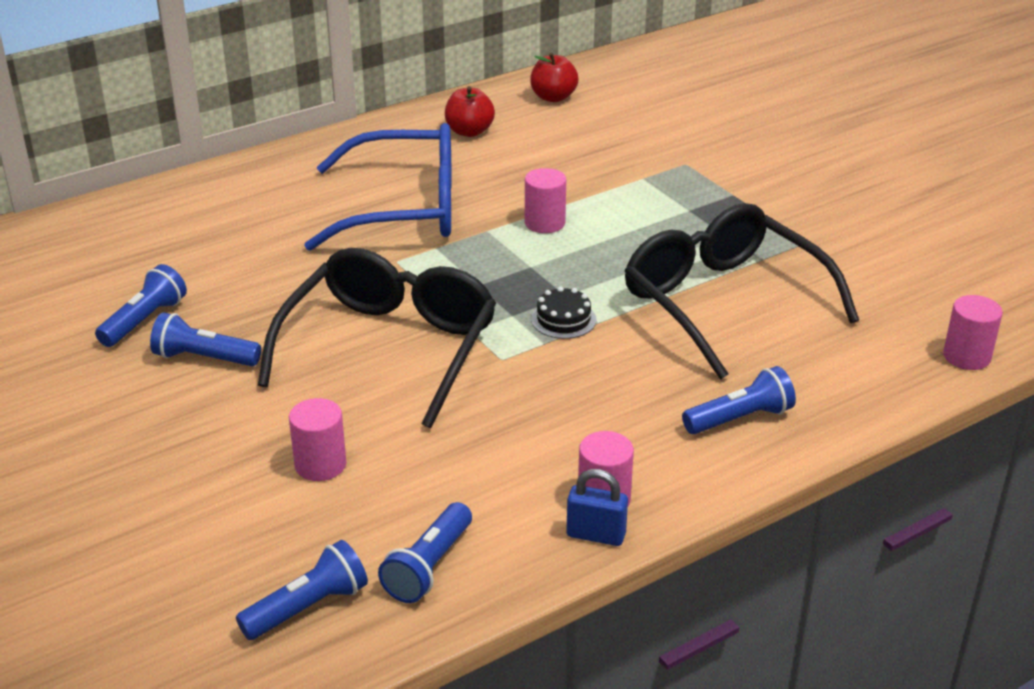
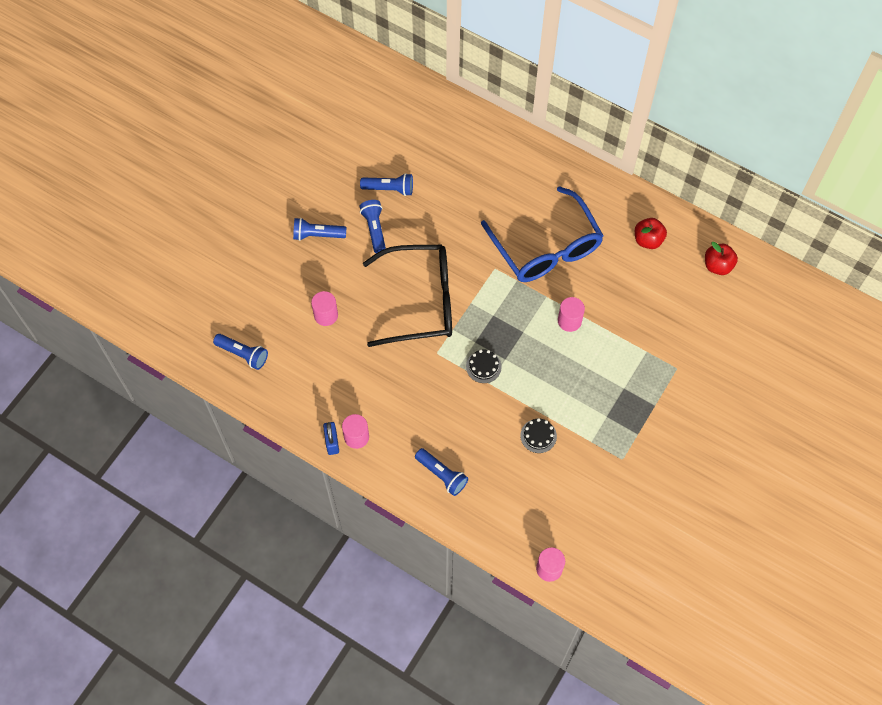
camera: 65 degrees right, 30 degrees up
blue flashlight [378,502,472,603] -> blue flashlight moved to [293,218,347,241]
black glasses [625,203,859,380] -> black cake [520,418,557,453]

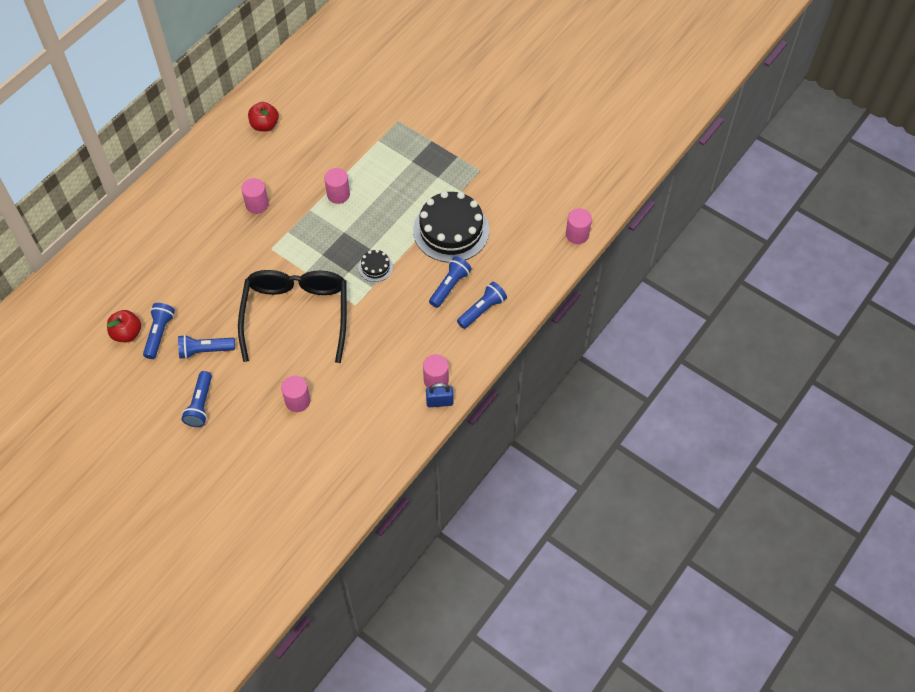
camera: 85 degrees left, 5 degrees down
blue flashlight [213,334,268,370] -> blue flashlight moved to [429,256,472,308]
blue glasses [481,186,604,282] -> pink cylinder [241,178,269,214]
black cake [520,418,557,453] -> black cake [413,191,489,263], size x2.26
red apple [705,242,738,275] -> red apple moved to [107,310,141,342]

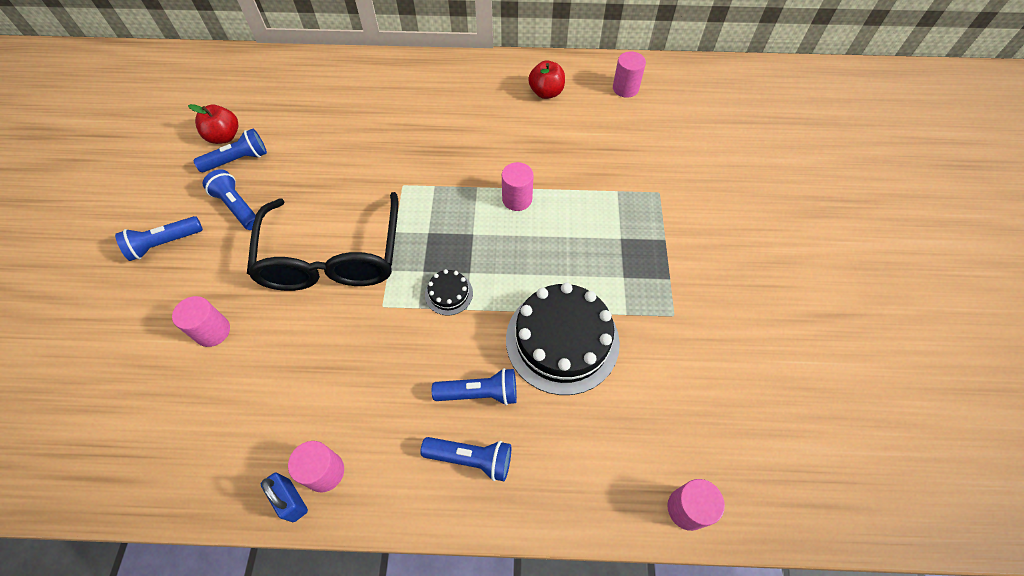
camera: 55 degrees right, 0 degrees up
black glasses [238,270,347,363] -> black glasses turned 120 degrees clockwise [247,192,398,291]
pink cylinder [241,178,269,214] -> pink cylinder moved to [613,51,646,98]

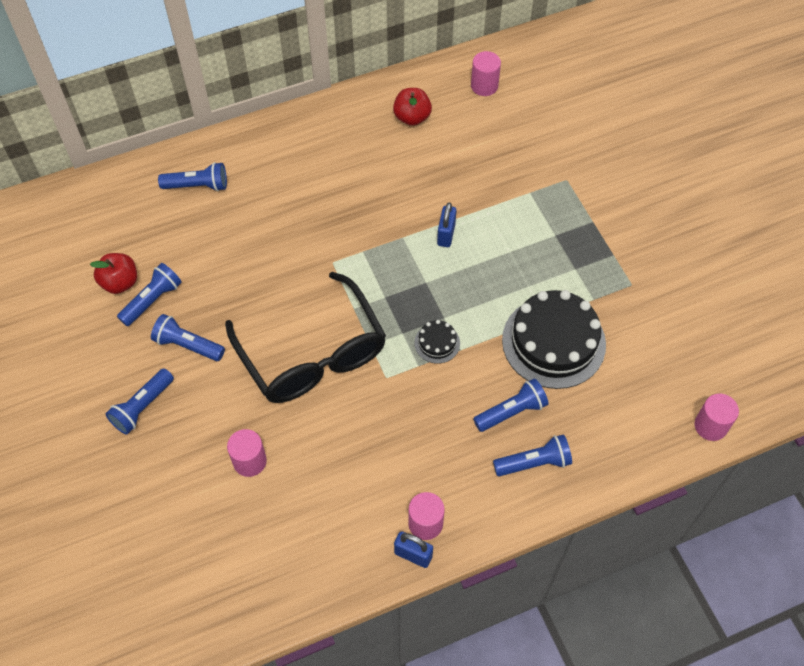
camera: 25 degrees left, 0 degrees up
pink cylinder [502,162,534,211] -> blue padlock [437,202,457,247]
none -> blue flashlight [158,162,227,191]

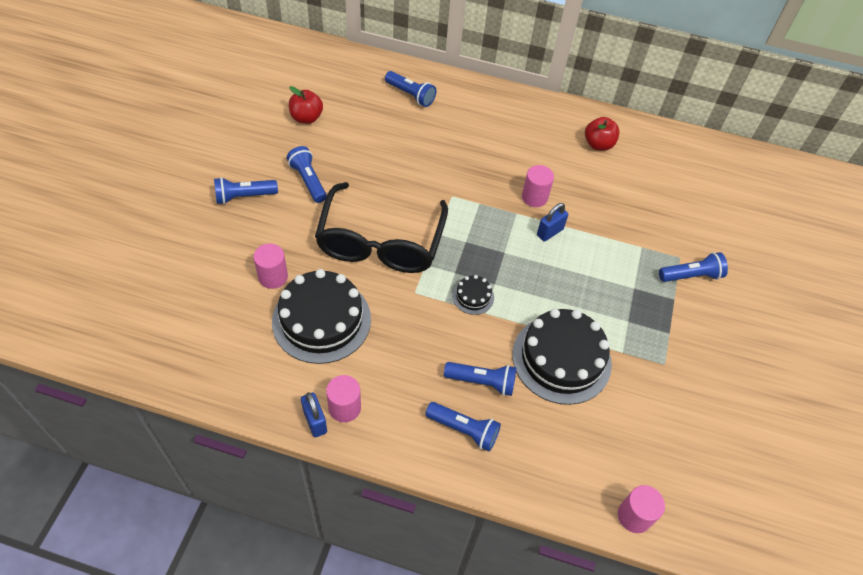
camera: 35 degrees right, 5 degrees down
blue flashlight [117,263,182,326] -> blue flashlight moved to [659,252,728,282]
pink cylinder [471,51,501,96] -> pink cylinder moved to [522,165,554,207]
none -> black cake [272,269,371,364]

